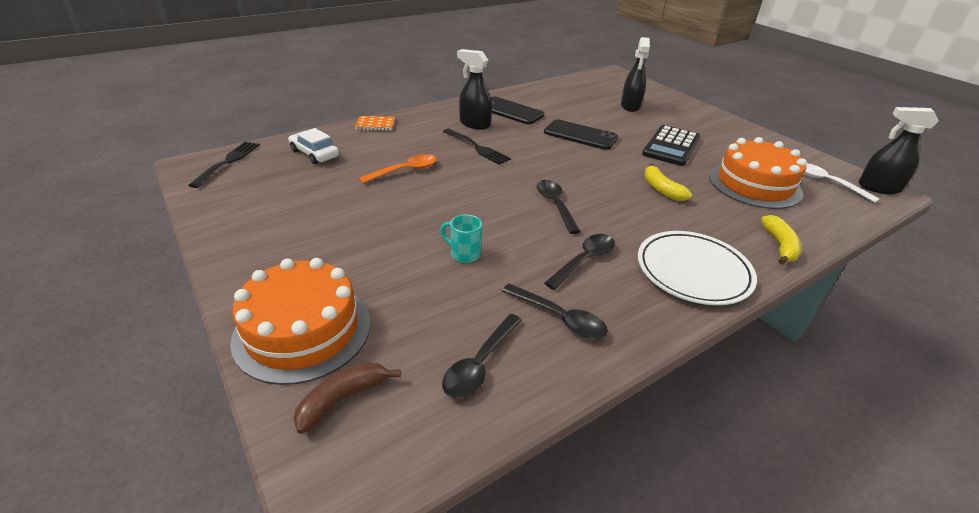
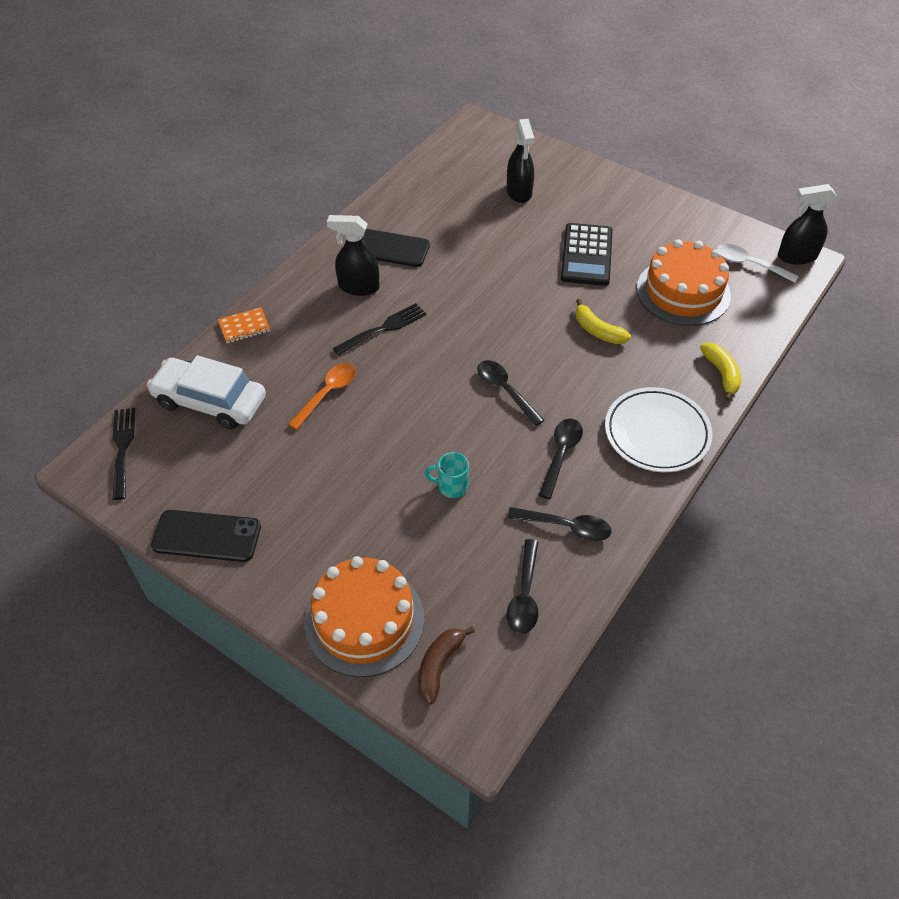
camera: 20 degrees left, 15 degrees up
white car [288,128,339,164] -> white car [147,355,266,429], size x1.62
black fork [443,129,511,165] -> black fork turned 60 degrees counterclockwise [333,303,426,356]
black phone [544,119,618,150] -> black phone moved to [151,510,261,562]

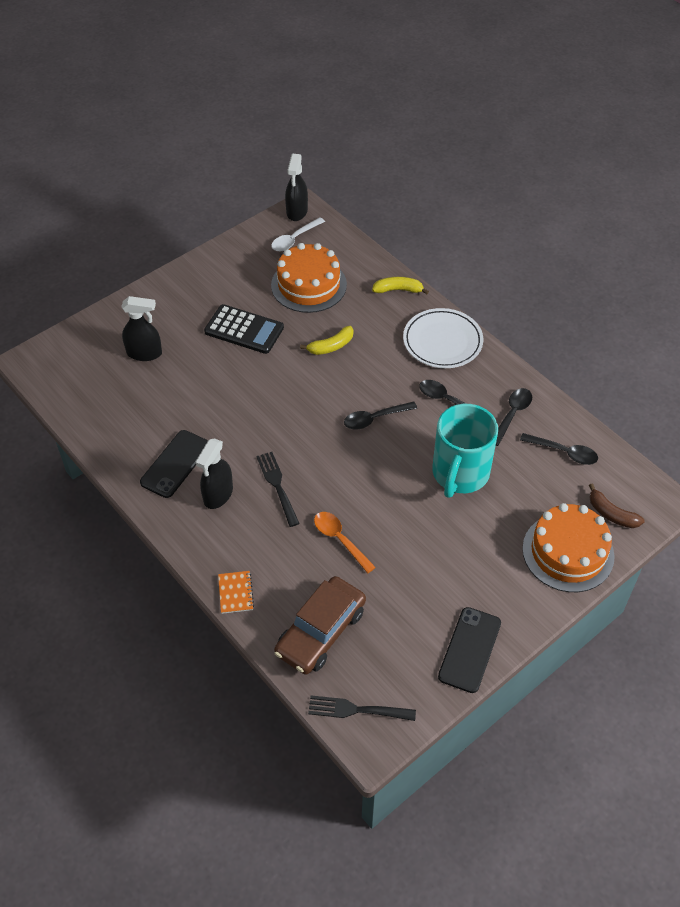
camera: 75 degrees left, 0 degrees up
white car [147,355,266,429] -> brown car [274,576,366,675]
turquoise mug [425,452,469,498] -> turquoise mug [432,404,498,498], size x2.43

